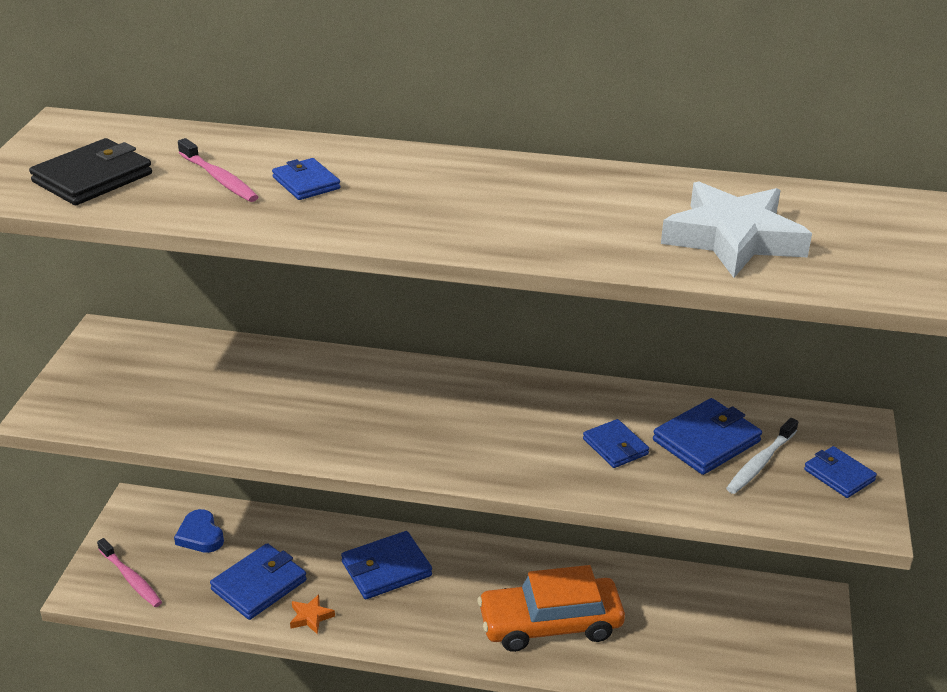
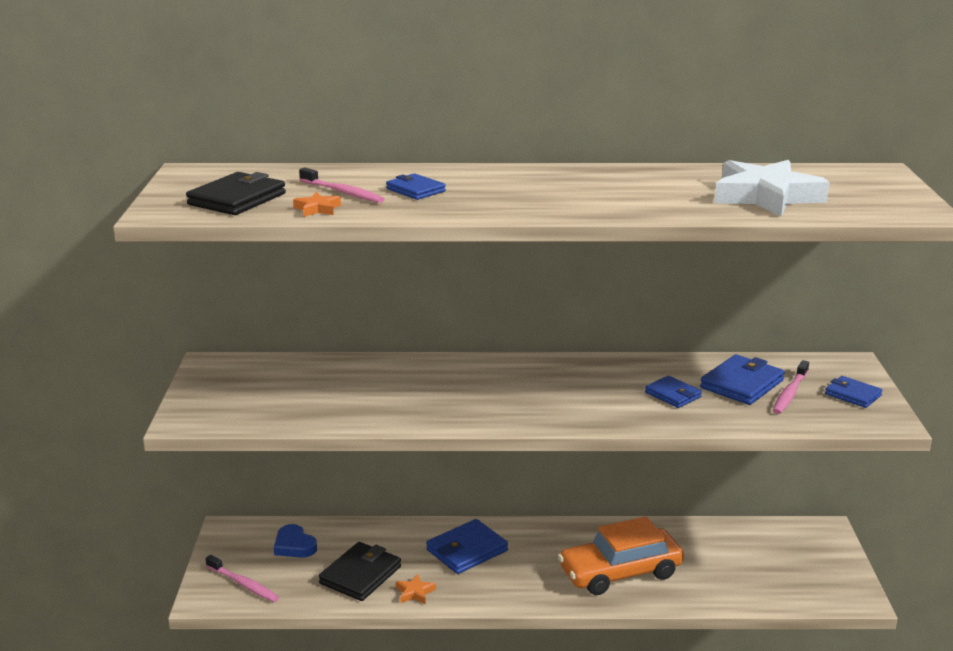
camera: 10 degrees left, 10 degrees down
blue wallet [210,543,307,620] -> black wallet [319,542,401,601]
white toothbrush [726,418,798,494] -> pink toothbrush [773,360,809,414]
none -> orange star [293,192,341,217]

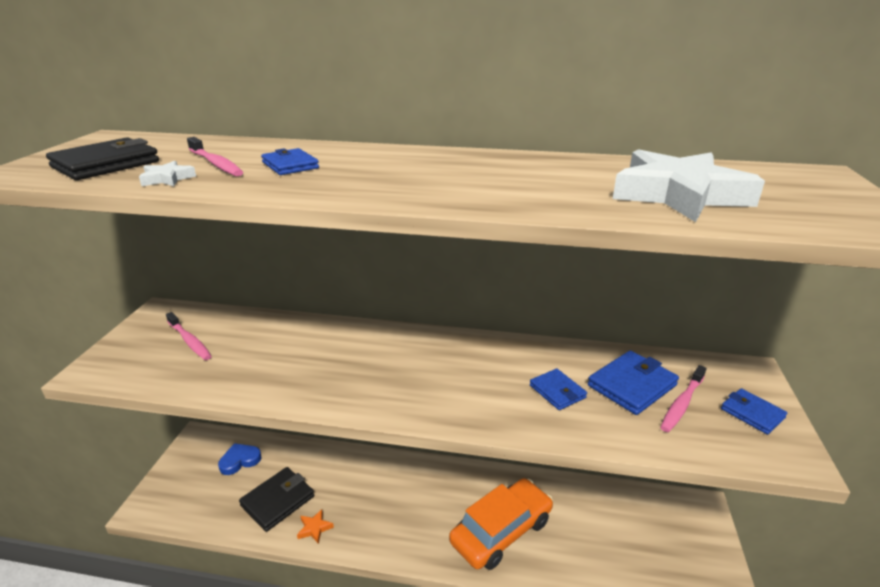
camera: 10 degrees right, 5 degrees up
pink toothbrush [206,555,279,602] -> pink toothbrush moved to [166,312,212,360]
blue heart [274,524,317,558] -> blue heart turned 90 degrees clockwise [218,443,261,475]
orange star [293,192,341,217] -> white star [139,161,196,186]
blue wallet [426,519,508,574] -> none
orange car [558,517,684,595] -> orange car turned 150 degrees clockwise [449,478,553,570]

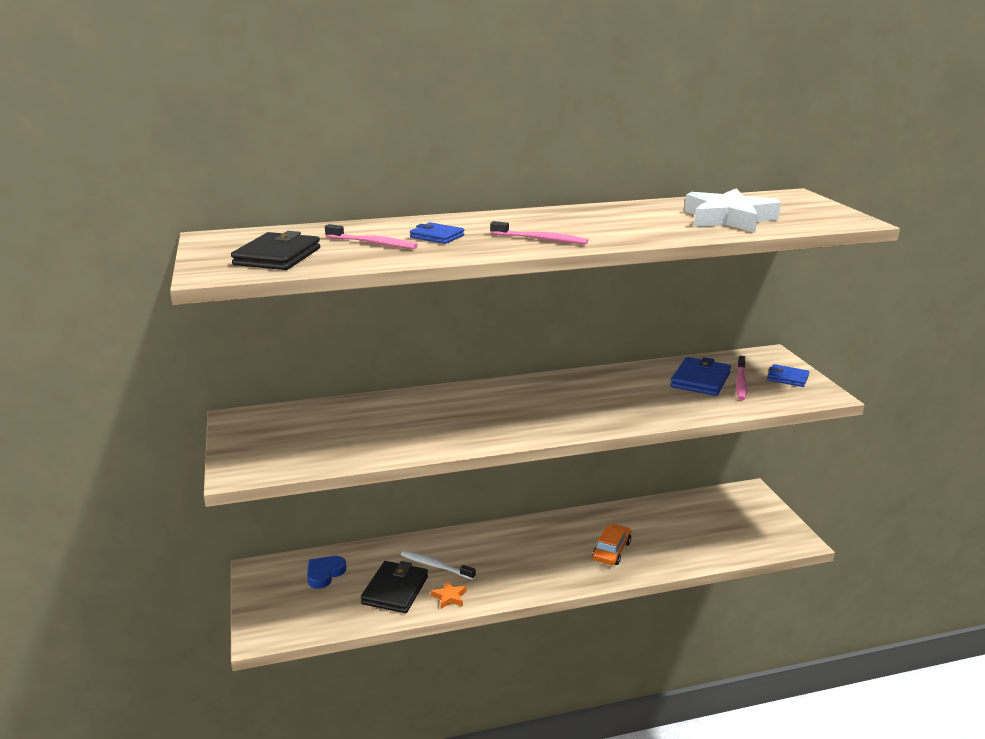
camera: 25 degrees left, 5 degrees down
white star [139,161,196,186] -> none
pink toothbrush [166,312,212,360] -> pink toothbrush moved to [490,221,588,244]
orange car [449,478,553,570] -> orange car [592,524,631,565], size x0.57
blue wallet [530,369,587,410] -> none
none -> white toothbrush [401,551,476,580]

